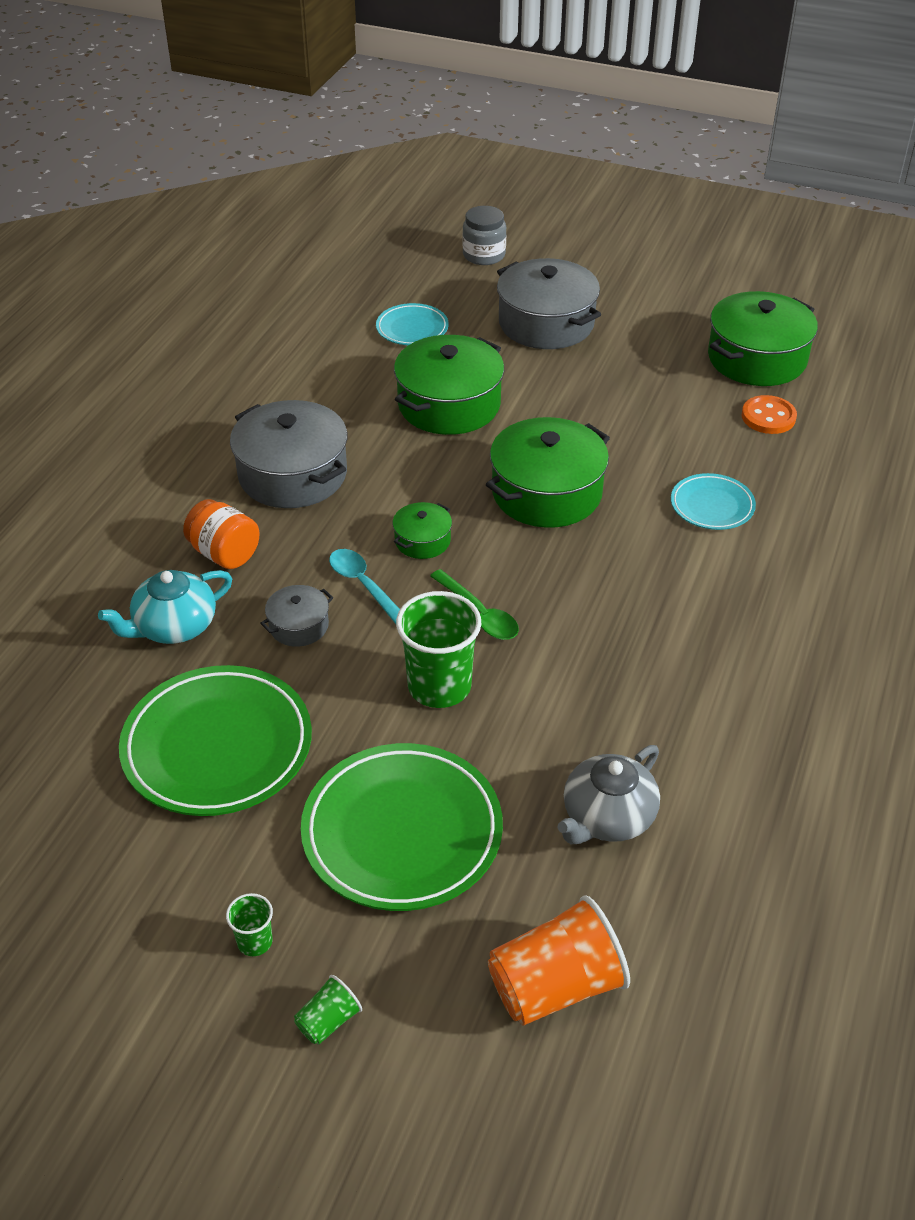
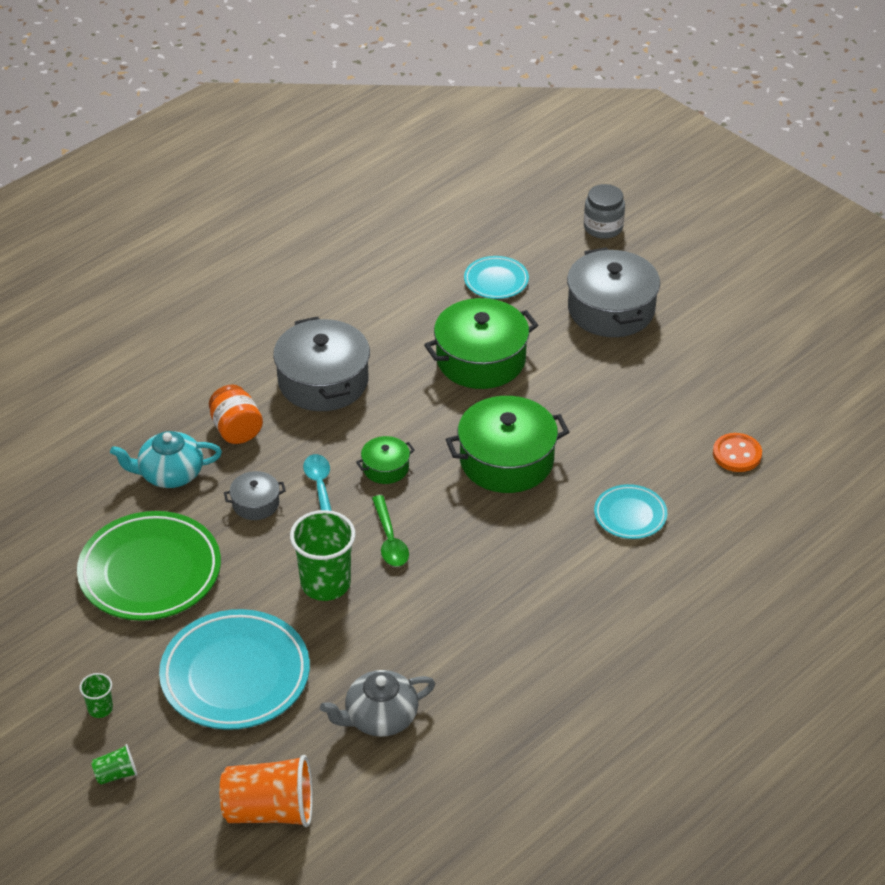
camera: 25 degrees right, 0 degrees up
green plate [301,743,503,911] -> turquoise plate [159,609,310,730]
green pot [708,291,818,386] -> none

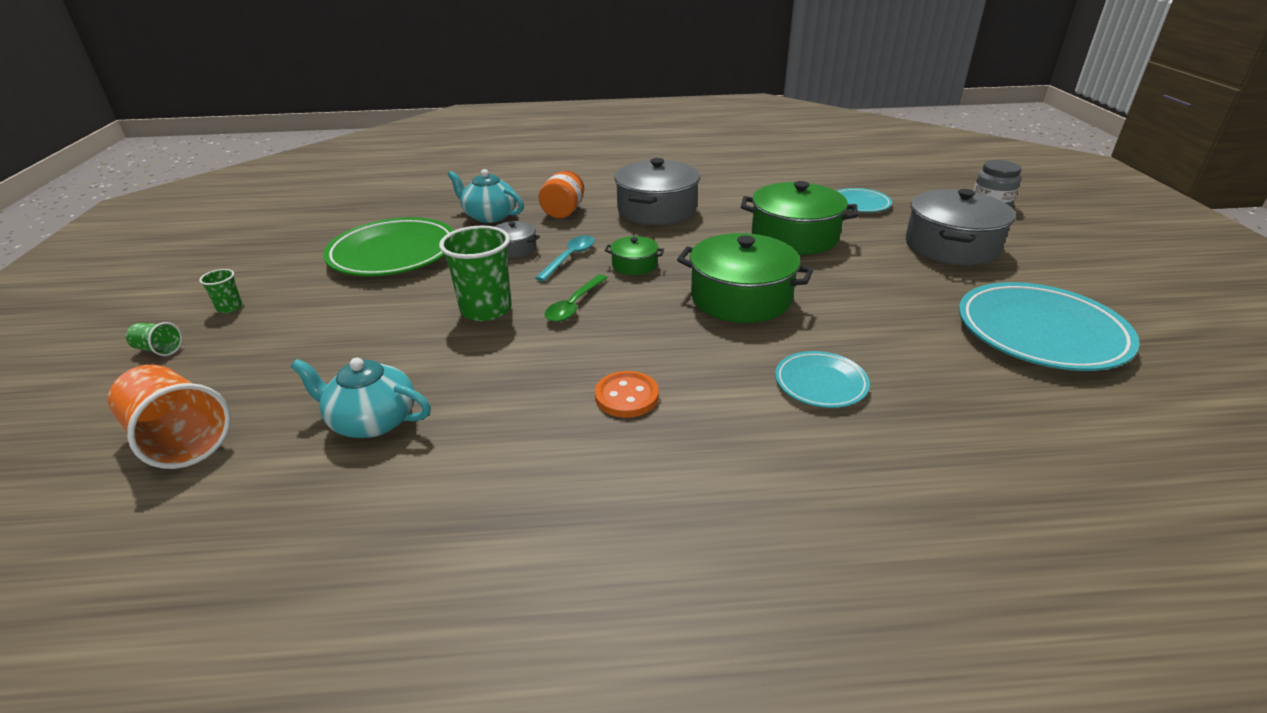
camera: 40 degrees right, 10 degrees down
turquoise plate [159,609,310,730] -> turquoise plate moved to [959,282,1140,371]
grey teapot [320,670,435,737] -> turquoise teapot [291,358,431,438]
orange button [713,433,762,472] -> orange button moved to [595,371,659,418]

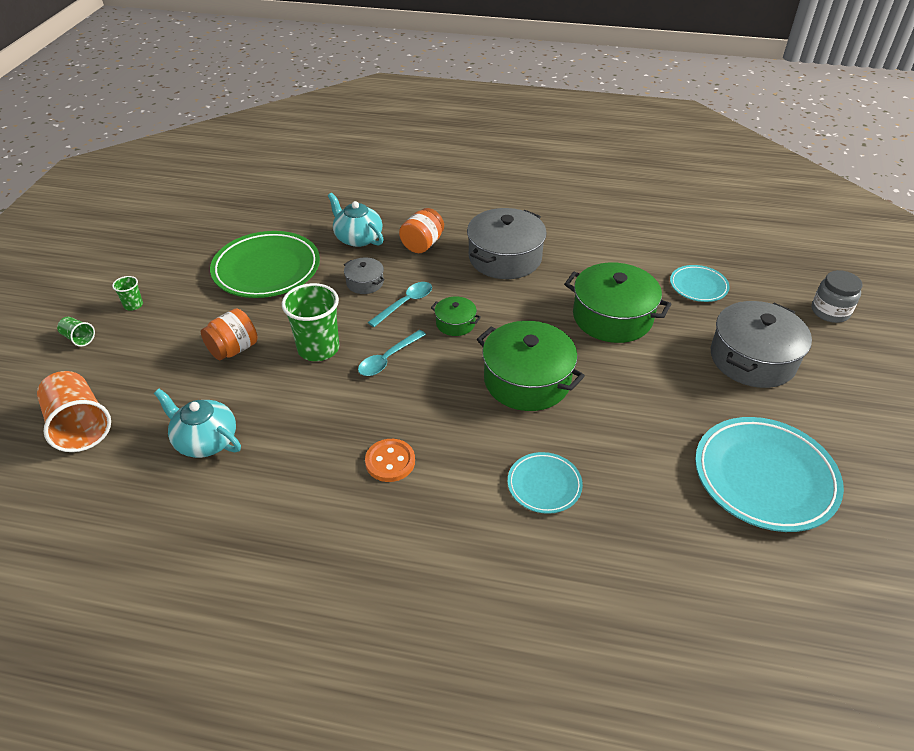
camera: 15 degrees right, 10 degrees up
green spoon [545,274,607,322] -> turquoise spoon [358,330,426,376]
none -> orange jar [201,308,258,360]

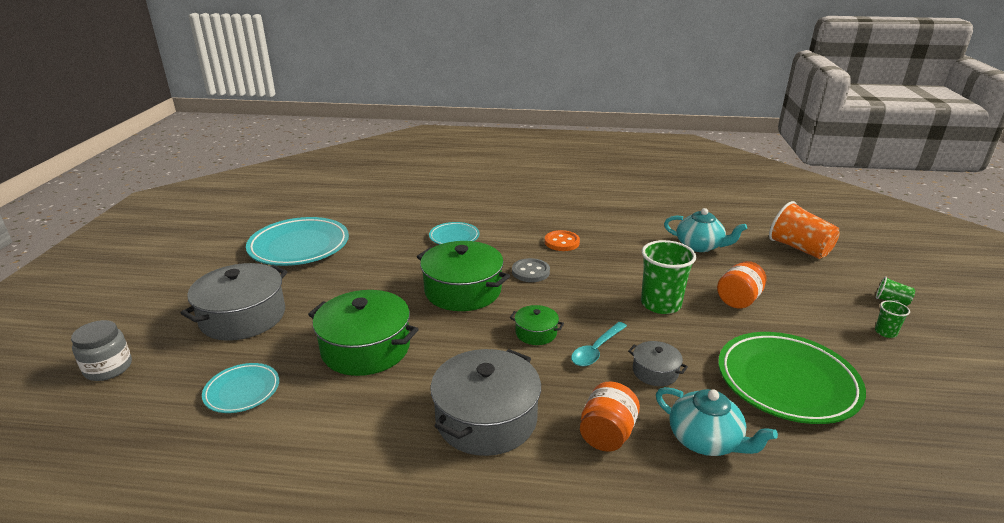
camera: 175 degrees right, 15 degrees down
turquoise spoon [358,330,426,376] -> none
none -> grey button [512,258,550,282]

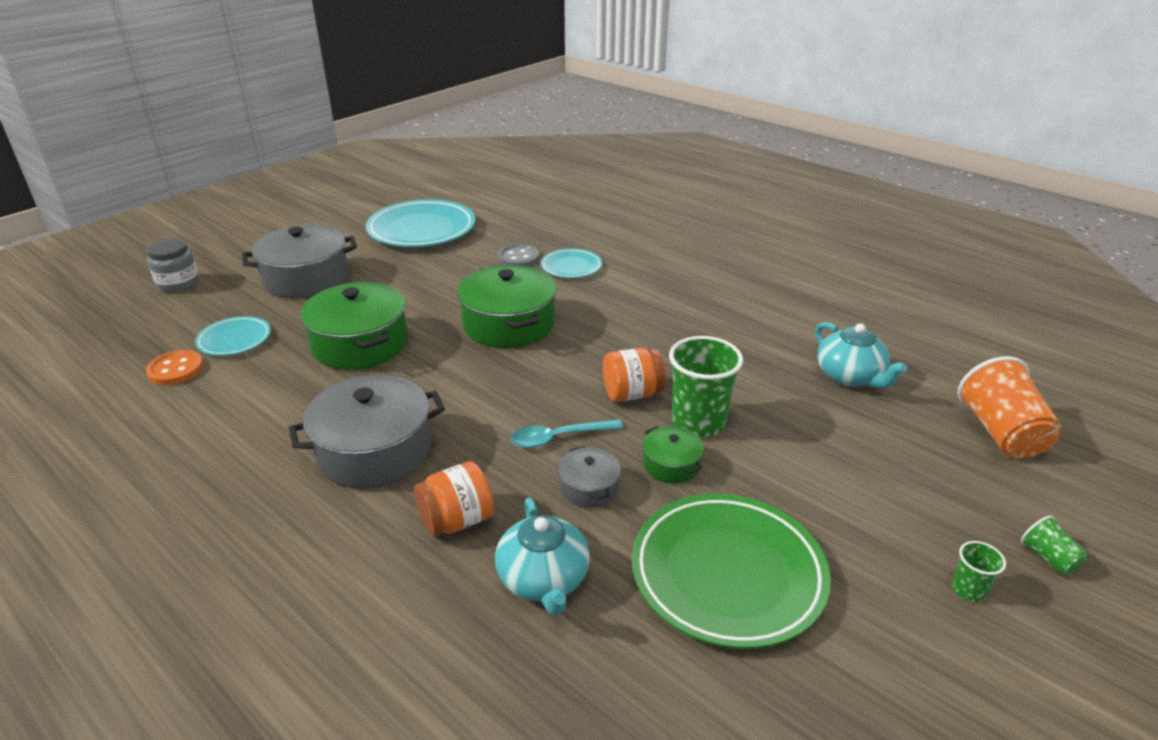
camera: 35 degrees right, 5 degrees up
green pot [510,305,564,345] -> green pot moved to [643,426,704,484]
grey button [512,258,550,282] -> grey button moved to [498,244,539,267]
orange button [545,230,580,251] -> orange button moved to [146,350,203,385]
orange jar [717,261,767,309] -> orange jar moved to [603,348,666,402]

